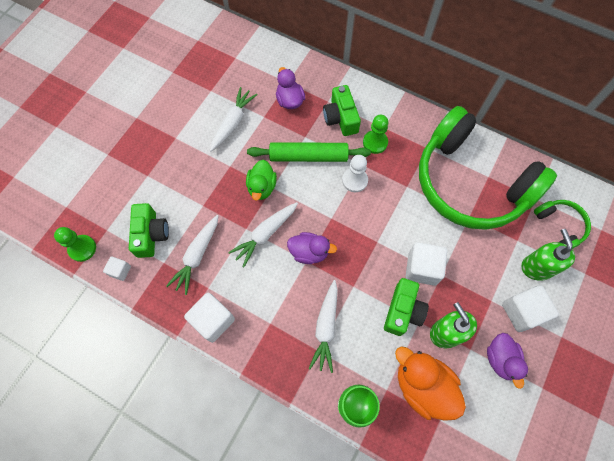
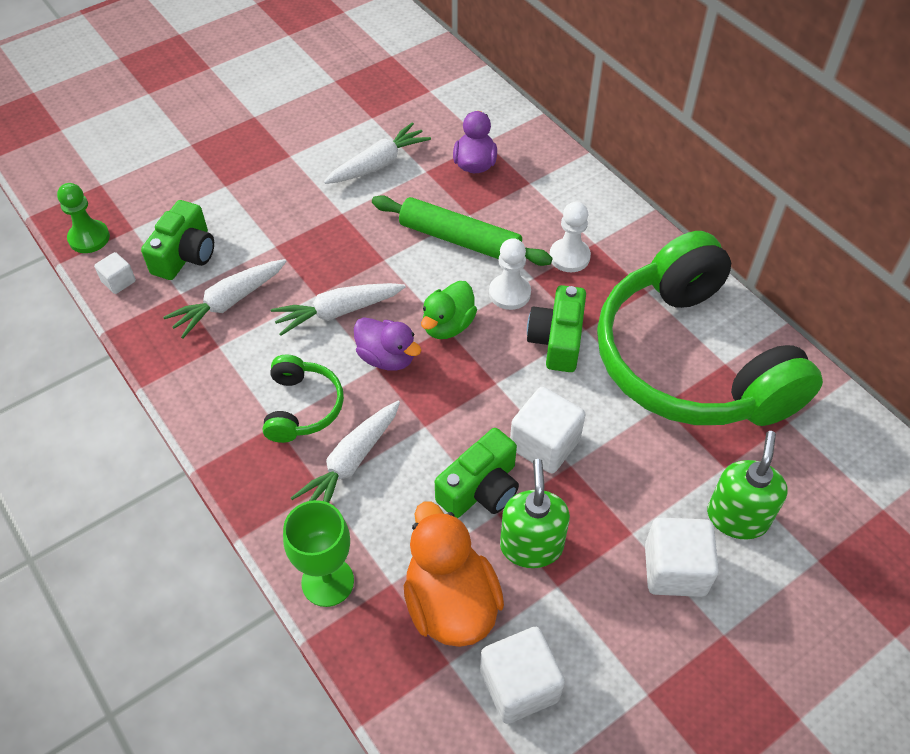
camera: 25 degrees right, 15 degrees down
white cube [184,293,235,343] -> white cube moved to [480,627,565,724]
green duck [246,160,277,201] -> green duck moved to [421,281,477,339]
green camera [323,85,361,136] -> green camera moved to [527,285,586,372]
green pawn [363,115,388,154] -> white pawn [549,202,591,272]
purple duck [487,333,528,389] -> none
green headphones [534,200,591,249] -> green headphones moved to [263,354,344,443]

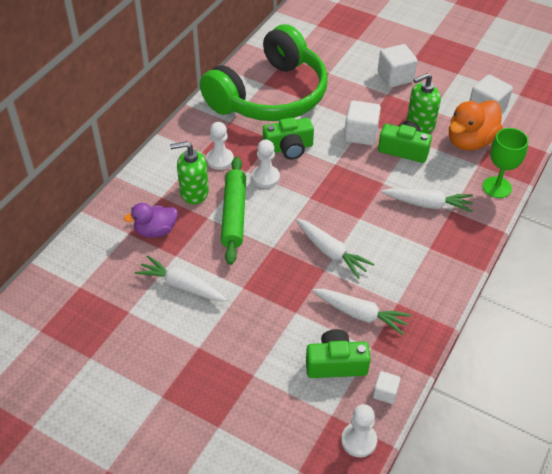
camera: 115 degrees left, 5 degrees down
green pawn [57,183,110,253] -> white pawn [341,404,377,457]
green headphones [263,354,344,443] -> none
purple duck [354,317,421,371] -> none
green duck [421,281,477,339] -> none
green soap dispenser [707,431,788,539] -> green soap dispenser moved to [170,141,209,204]

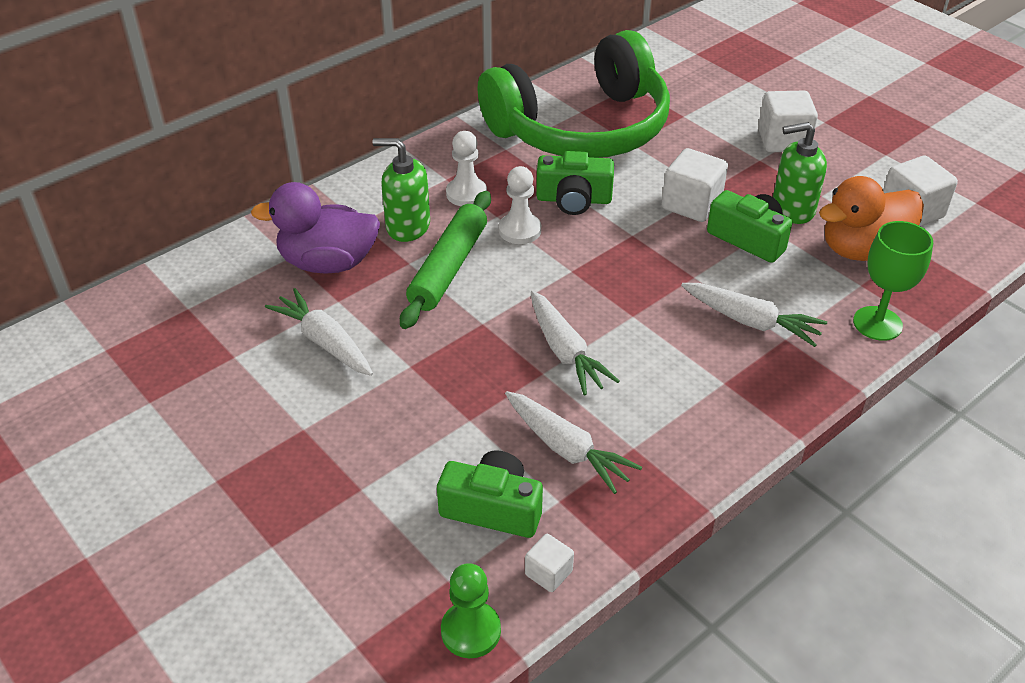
camera: 20 degrees right, 5 degrees down
purple duck [124,203,178,238] -> purple duck [251,182,380,274], size x1.54
white pawn [341,404,377,457] -> green pawn [441,563,501,658]

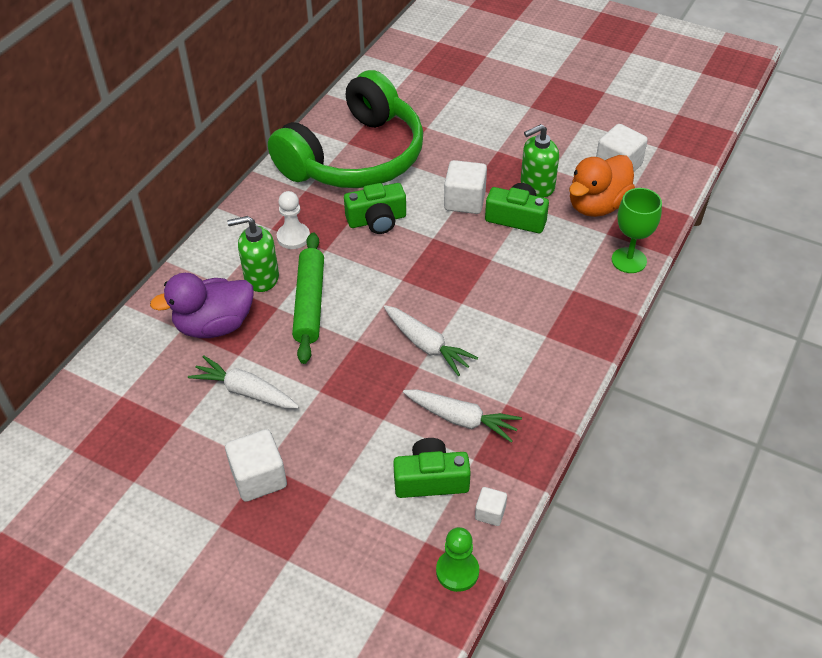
camera: 20 degrees left, 5 degrees up
white pawn [499,166,541,244] -> none
white carrot [681,283,827,347] -> none
white cube [758,91,818,152] -> white cube moved to [225,429,287,502]

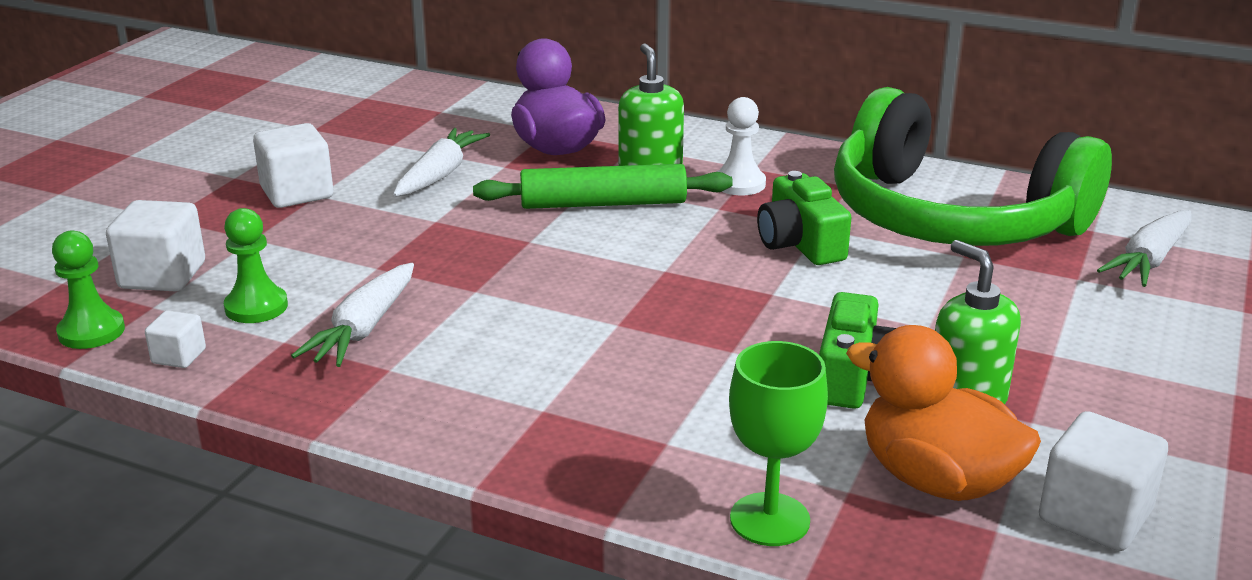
camera: 85 degrees right, 20 degrees down
white carrot [384,305,478,376] -> white carrot moved to [1097,210,1192,287]
green camera [393,438,471,498] -> green pawn [224,208,288,323]
white cube [444,160,487,214] -> white cube moved to [106,200,205,292]

